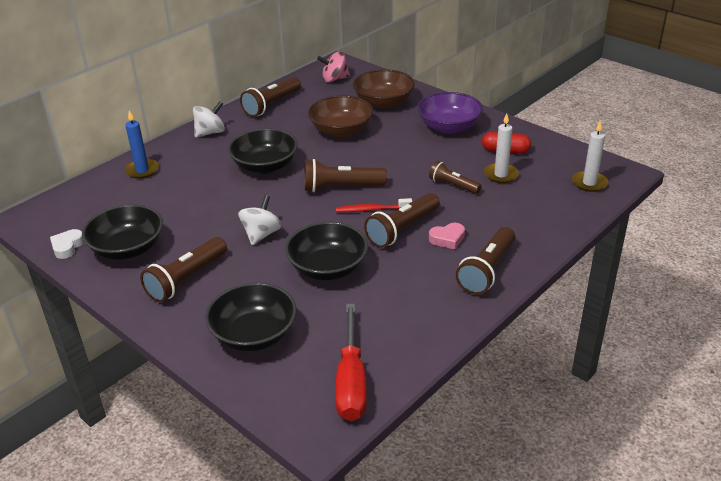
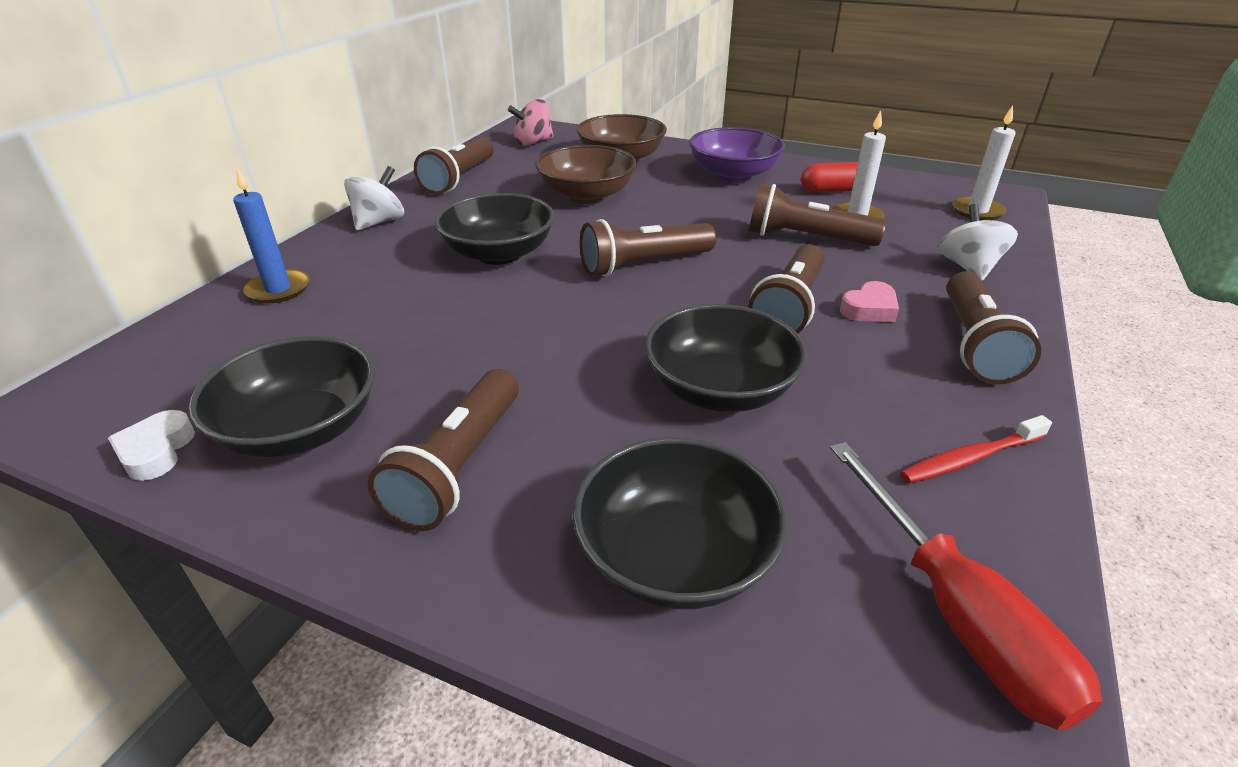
camera: 20 degrees left, 0 degrees up
white spinning top [238,195,282,245] -> white spinning top moved to [939,204,1018,281]
red toothbrush [336,198,412,212] -> red toothbrush moved to [900,415,1052,483]
brown flashlight [429,161,481,194] -> brown flashlight [749,183,886,246], size x1.57

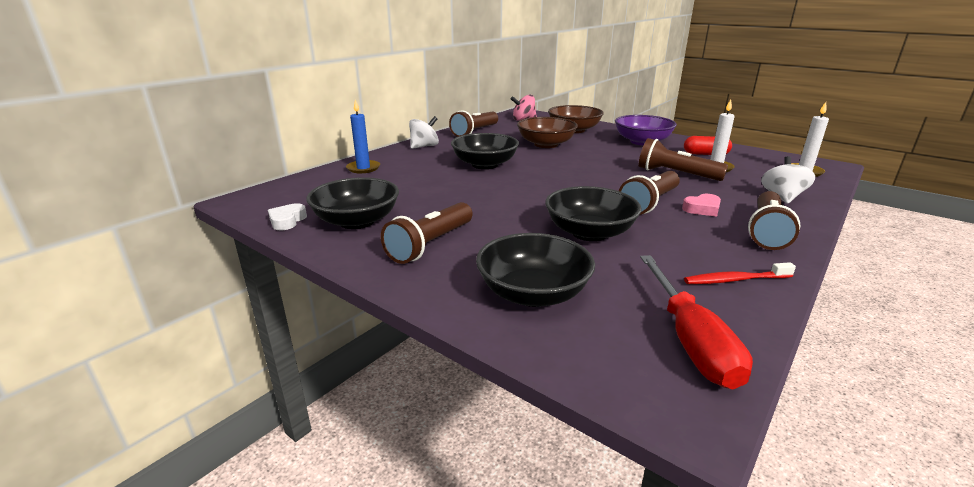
camera: 15 degrees right, 10 degrees down
brown flashlight [580,219,716,277] -> none

